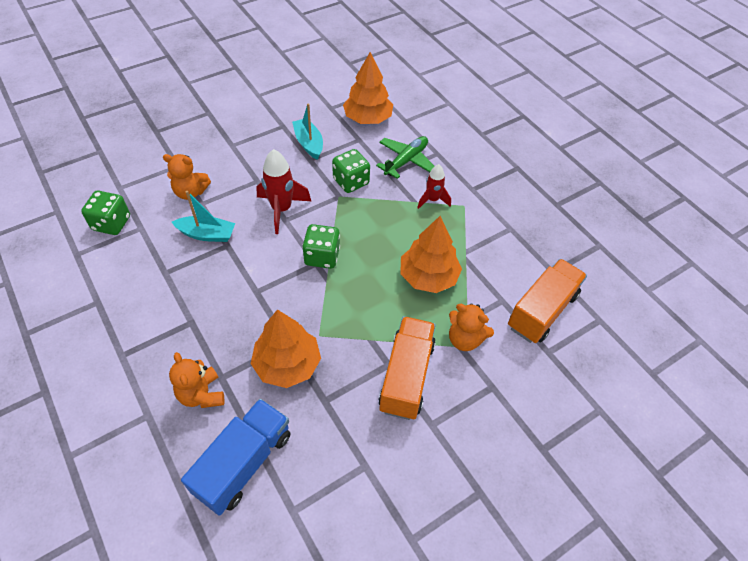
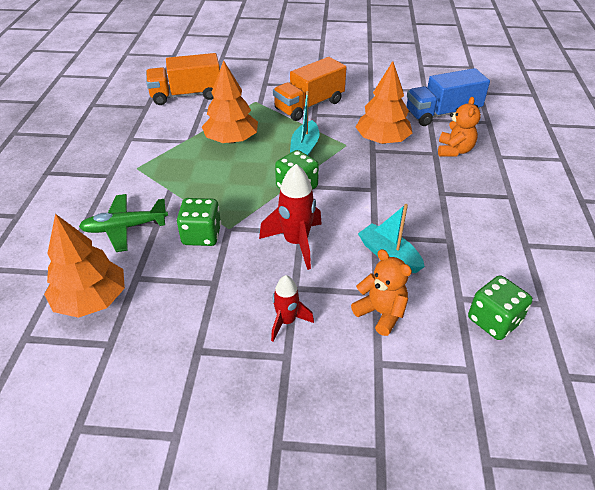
camera: 140 degrees left, 10 degrees down
turquoise boat [292,103,323,160] -> turquoise boat moved to [290,91,319,156]
red rocket [417,164,451,209] -> red rocket moved to [271,275,314,341]
orange teddy bear [449,303,494,351] -> none

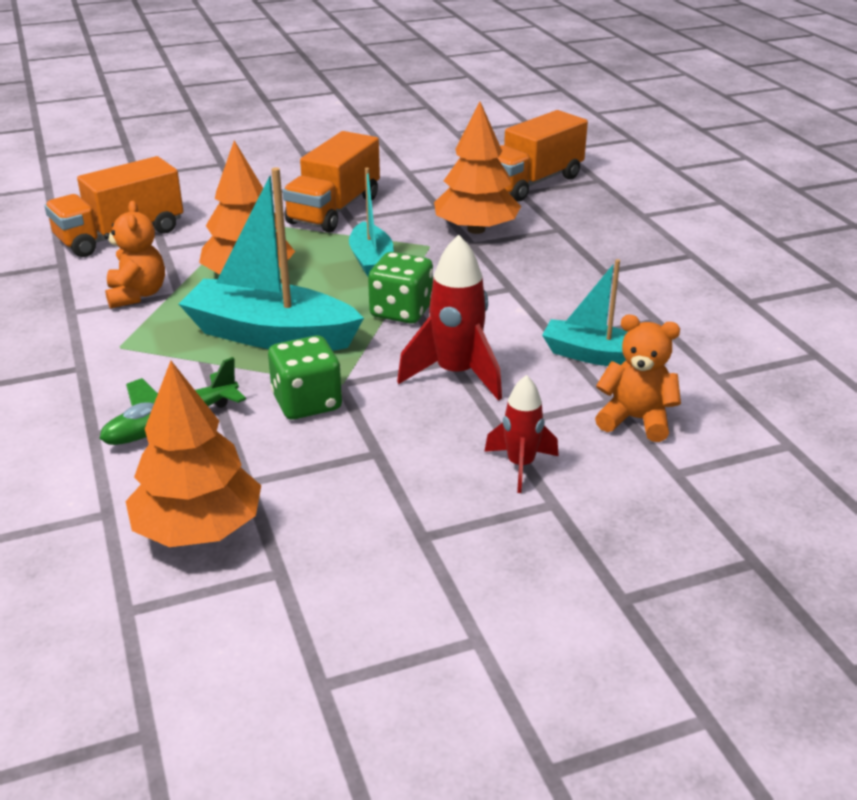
camera: 25 degrees left, 10 degrees down
blue truck [407,68,490,126] -> orange truck [497,110,588,202]
orange teddy bear [438,97,481,156] -> orange teddy bear moved to [104,201,165,309]
green dice [468,275,533,340] -> none
none -> turquoise boat [179,167,364,351]

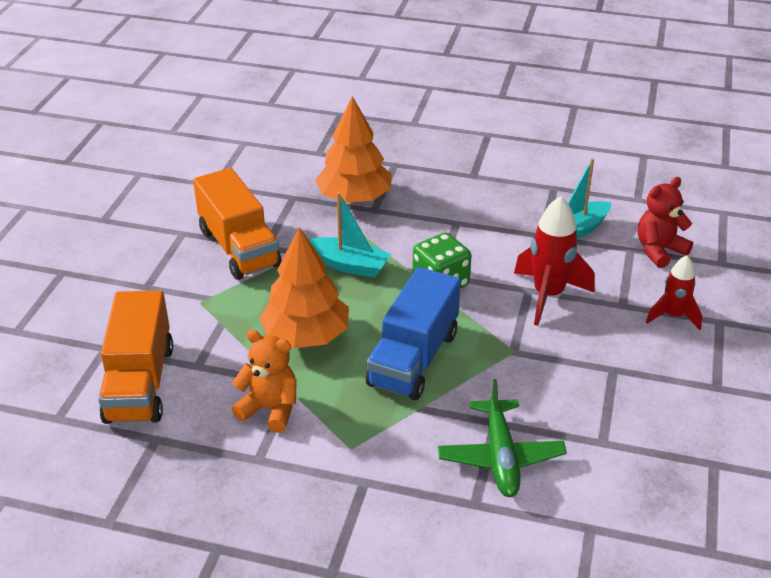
camera: 55 degrees left, 5 degrees up
orange tree [125,361,261,547] -> none
turquoise boat [179,167,364,351] -> blue truck [366,267,461,400]
green dice [268,335,342,419] -> none
orange truck [497,110,588,202] -> none
orange teddy bear [595,315,681,442] -> red teddy bear [638,177,693,268]

